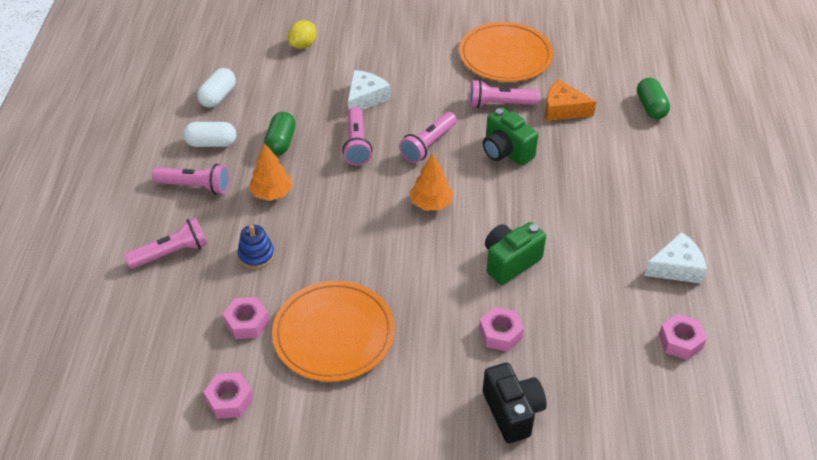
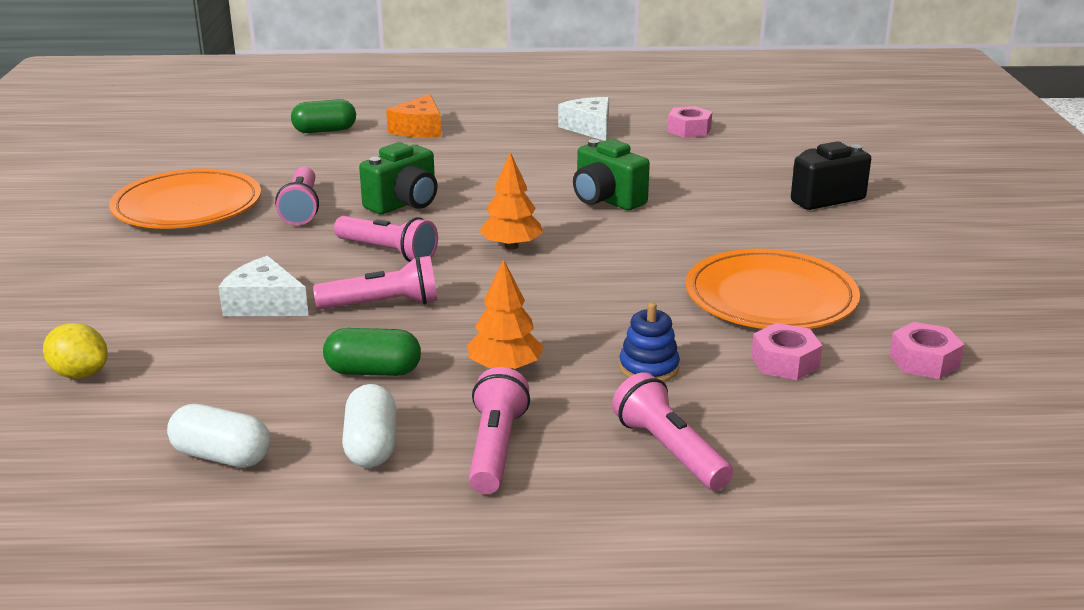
camera: 95 degrees left, 20 degrees down
pink nut [479,307,524,352] -> none
orange cheese [545,79,596,121] -> orange cheese moved to [386,94,441,138]

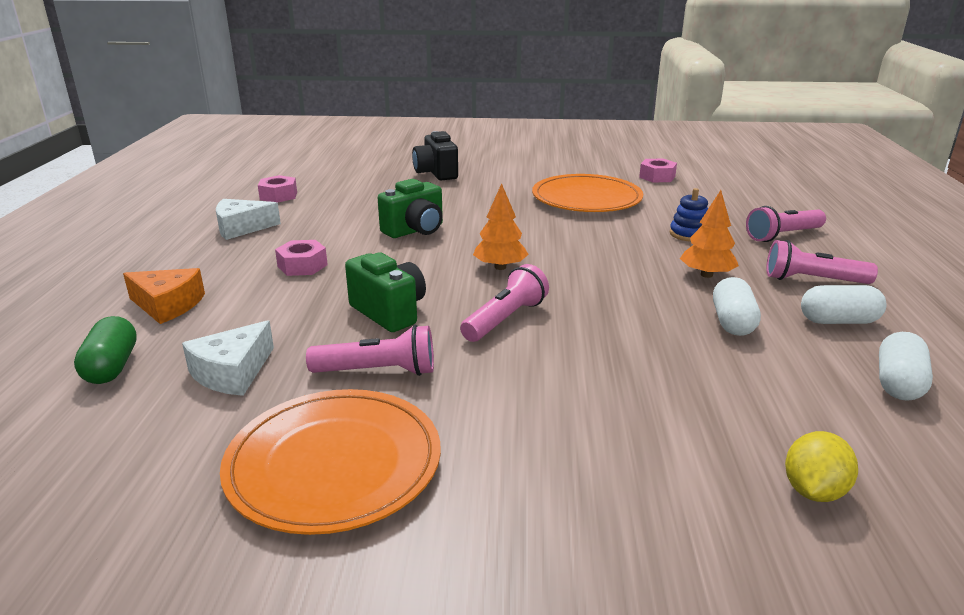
camera: 85 degrees left, 0 degrees up
white cheese [219,256,309,316] -> white cheese moved to [182,320,274,396]
pink flashlight [313,256,437,309] -> none
green capsule [323,328,421,376] -> white capsule [713,277,761,336]
pink nut [751,323,823,380] -> pink nut moved to [275,240,328,276]

